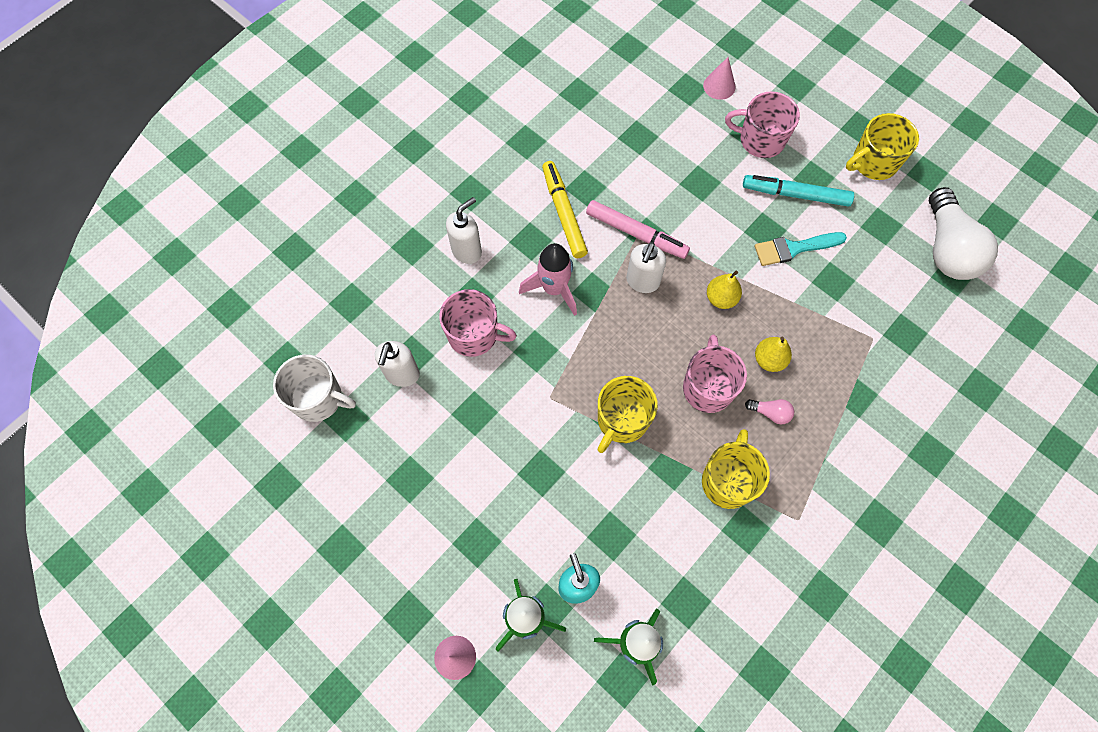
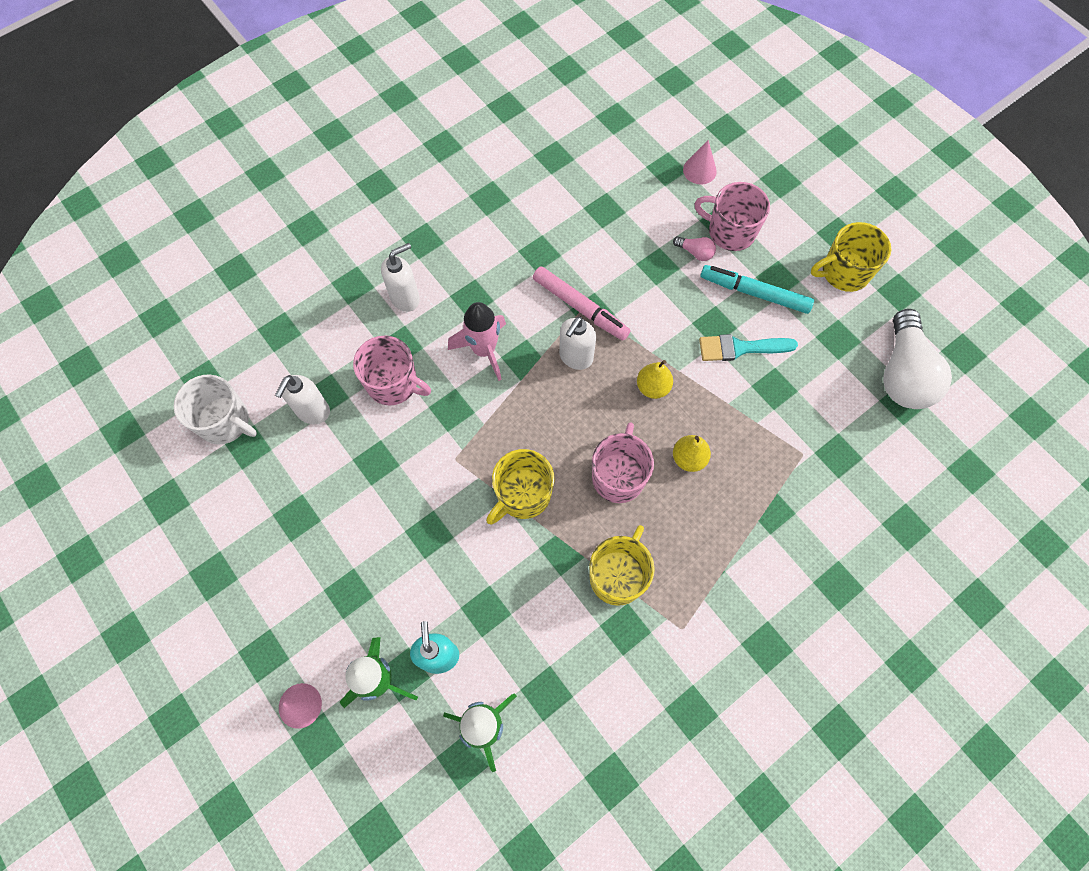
camera: 10 degrees right, 0 degrees up
yellow marker [542,161,588,258] -> none
pink light bulb [745,399,794,424] -> pink light bulb moved to [673,236,716,261]

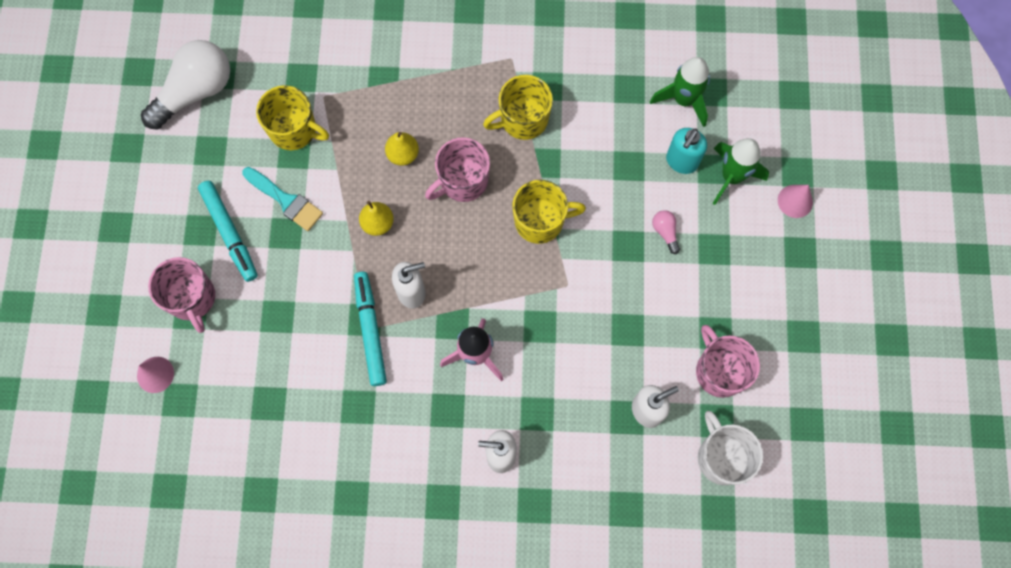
camera: 140 degrees left, 5 degrees up
pink mug [353,335,431,405] -> pink mug moved to [696,325,760,398]
pink marker [533,266,630,341] -> turquoise marker [354,272,387,386]
pink light bulb [673,236,716,261] -> pink light bulb moved to [652,210,680,254]
yellow mug [811,222,891,292] -> yellow mug moved to [256,85,329,150]

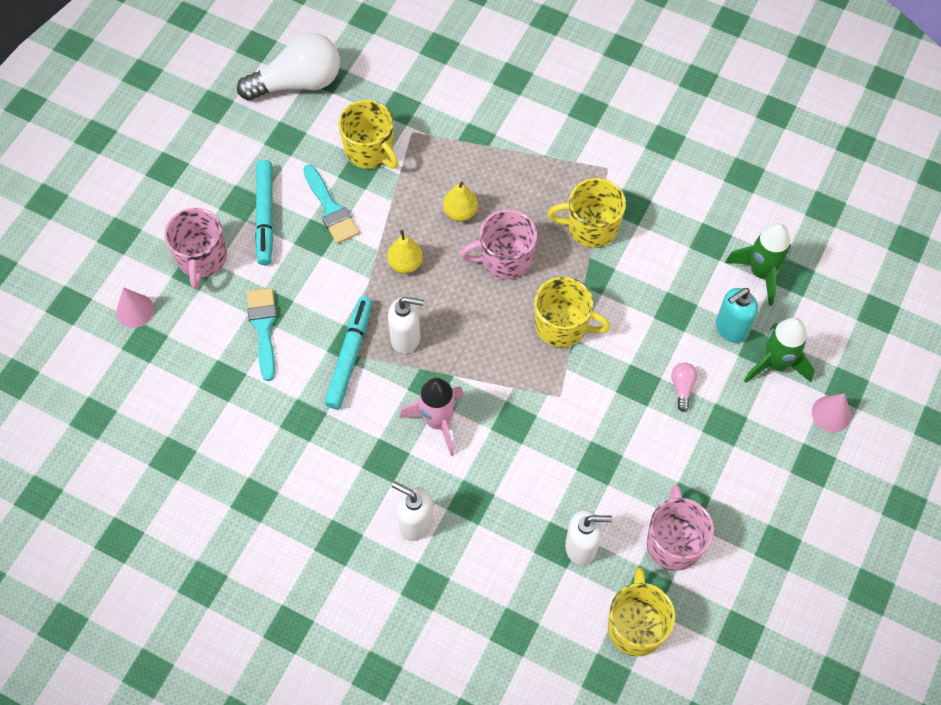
camera: 25 degrees right, 10 degrees down
white mug [698,411,763,485] -> yellow mug [608,568,676,657]
none -> turquoise brush [247,288,277,381]

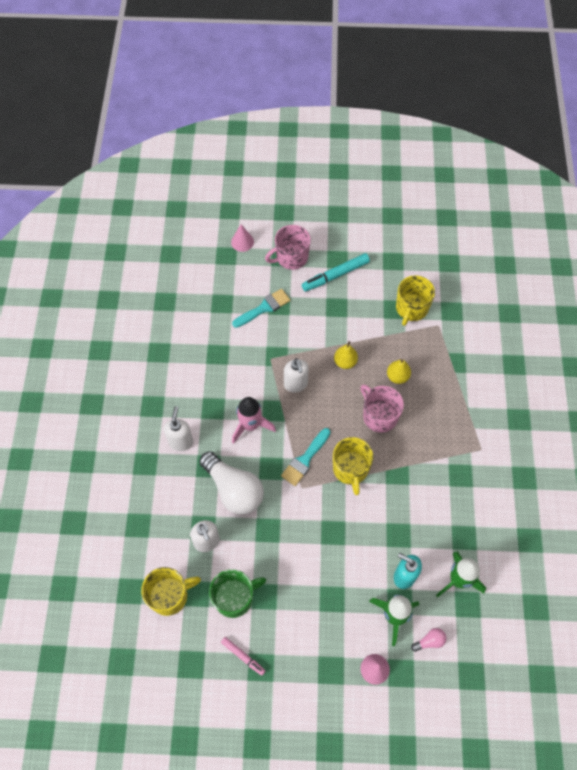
camera: 65 degrees right, 0 degrees up
white light bulb [237,32,340,100] -> white light bulb moved to [199,451,264,515]
turquoise brush [303,165,359,244] -> turquoise brush moved to [281,428,331,486]
turquoise marker [325,297,372,409] -> none
yellow mug [548,178,626,248] -> none
pink mug [647,485,714,571] -> green mug [209,569,266,618]
pink light bulb [671,362,697,412] -> pink light bulb moved to [411,628,446,652]
none -> pink marker [221,637,265,676]

